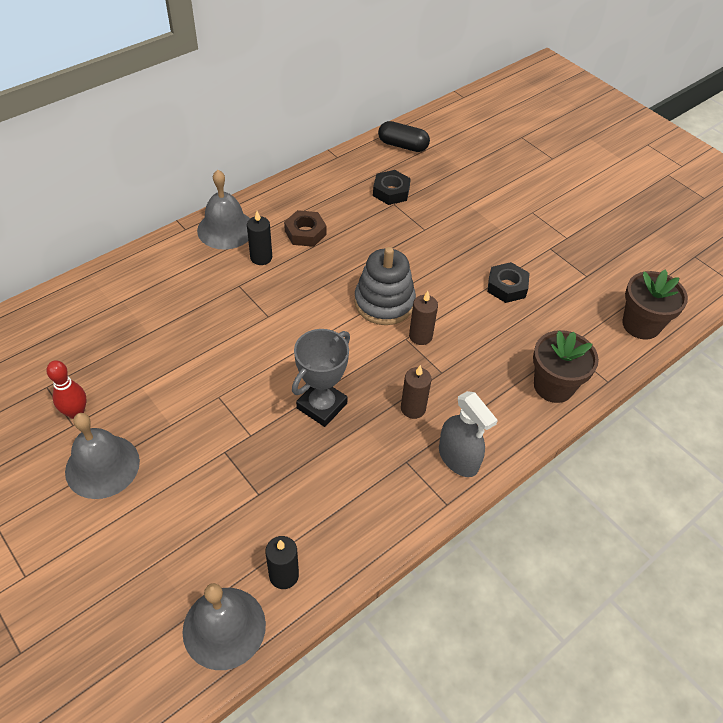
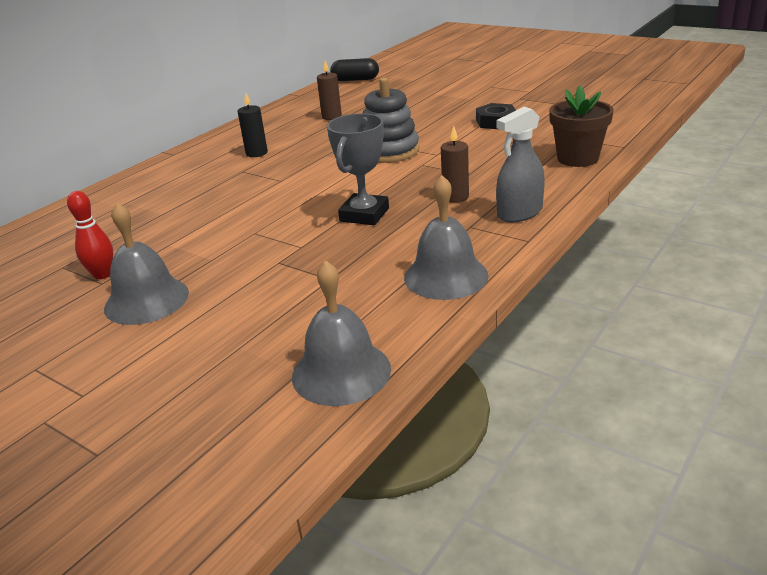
camera: 10 degrees left, 20 degrees down
grey bell [197,170,250,250] -> grey bell moved to [404,175,489,300]
black candle [265,536,299,589] -> none
brown nut [284,210,326,247] -> none
black nut [373,170,411,205] -> none
brown candle [409,291,438,345] -> brown candle moved to [317,61,342,120]
grey spray bottle [439,391,498,477] -> grey spray bottle turned 105 degrees clockwise [496,107,545,222]
brown flower pot [622,269,688,339] -> none

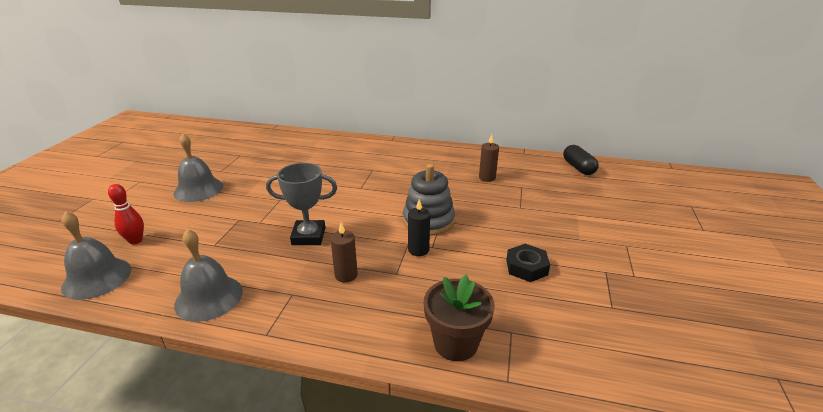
camera: 65 degrees right, 0 degrees up
red bowling pin [67,191,113,279] -> red bowling pin moved to [108,184,144,244]
black candle [237,92,268,157] -> black candle moved to [408,199,430,256]
grey spray bottle [496,107,545,222] -> none

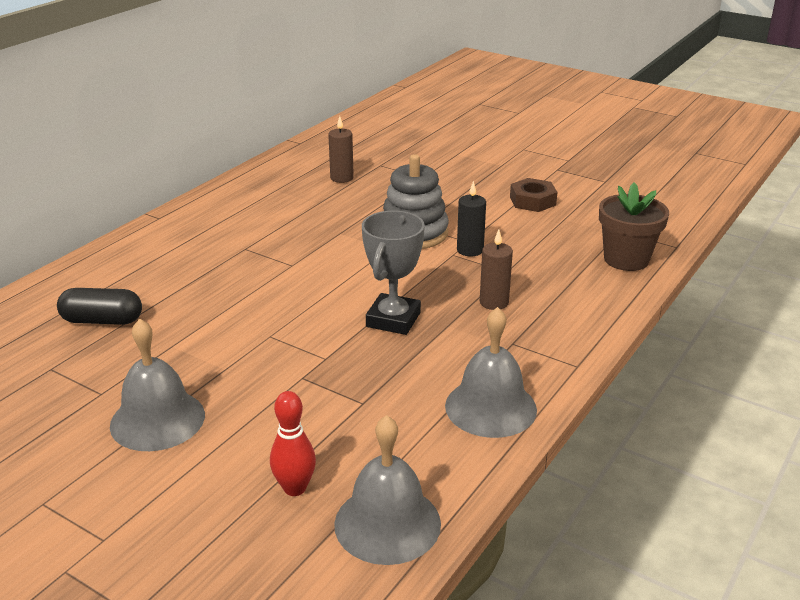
camera: 70 degrees left, 0 degrees up
black nut [506,244,550,282] -> brown nut [510,178,558,212]
black capsule [563,145,599,175] -> black capsule moved to [57,288,142,325]

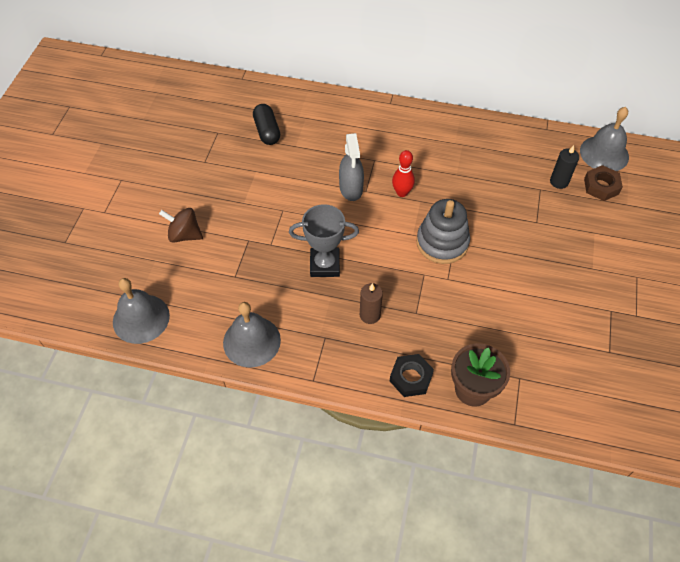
camera: 70 degrees right, 25 degrees up
grey bell [110,319,205,451] -> grey bell moved to [580,107,629,171]
red bowling pin [270,391,316,496] -> red bowling pin moved to [392,150,415,197]
brown candle [328,116,354,183] -> none
black candle [457,181,486,256] -> black candle moved to [550,145,579,189]
brown nut [510,178,558,212] -> brown nut moved to [584,165,623,201]
none -> brown spinning top [159,208,203,243]
none -> grey spray bottle [339,133,364,201]
none -> black nut [390,354,434,397]

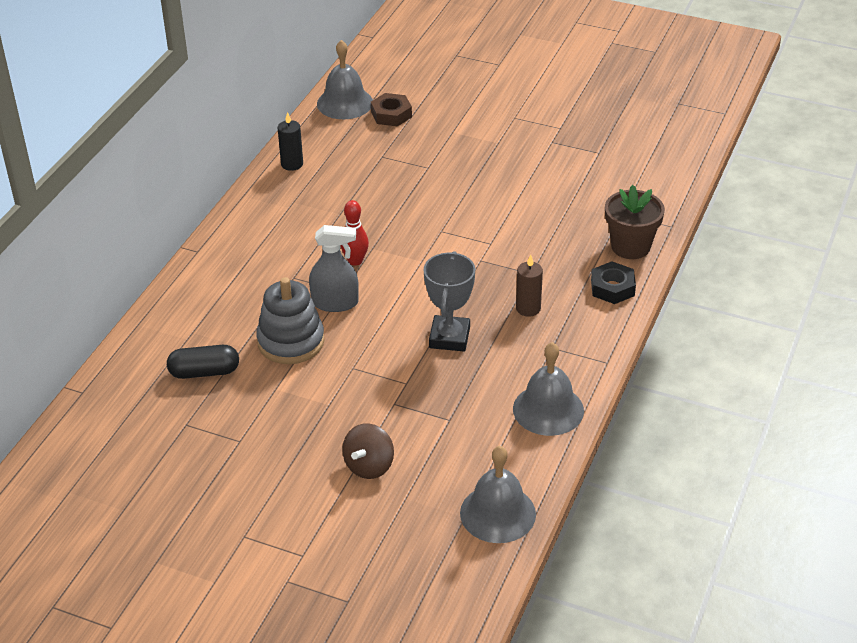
camera: 80 degrees left, 15 degrees down
grey stacking toy [416,199,470,264] -> grey stacking toy moved to [256,277,325,364]
black candle [550,145,579,189] -> black candle moved to [278,112,303,171]

